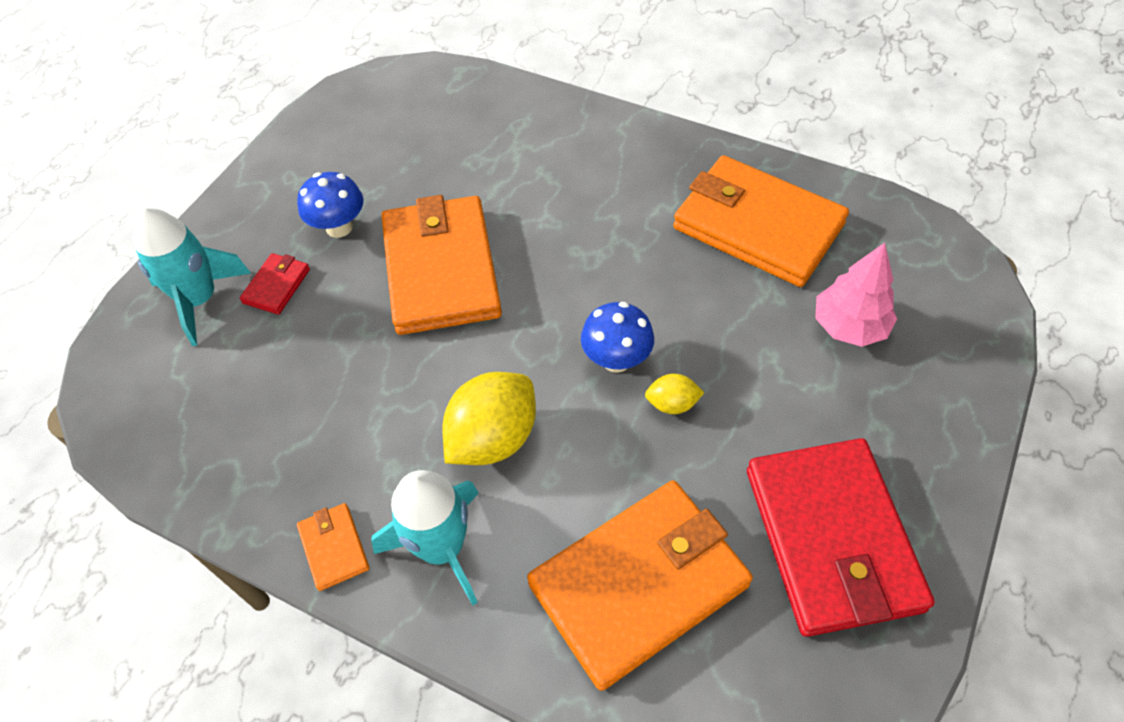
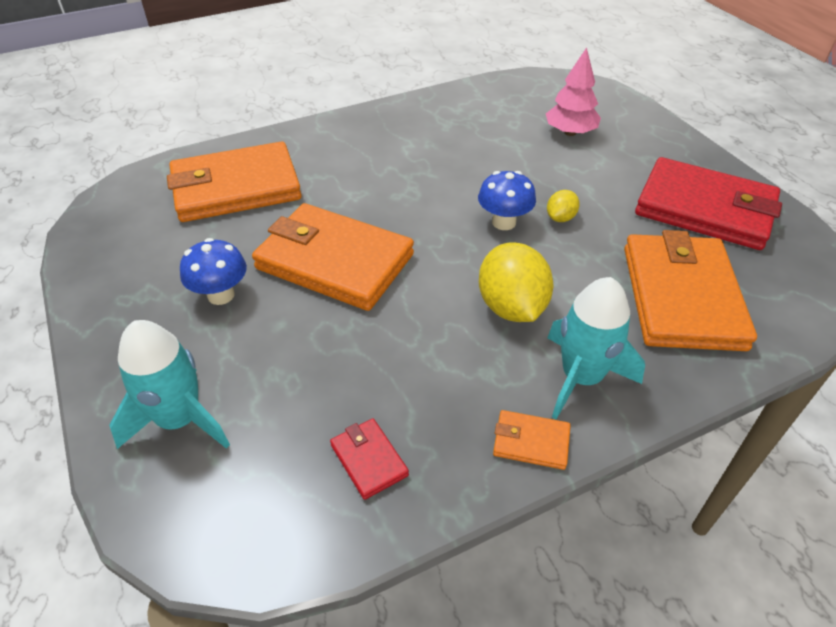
camera: 55 degrees left, 10 degrees down
red wallet [240,253,310,315] -> red wallet moved to [330,418,409,500]
orange wallet [673,155,849,287] -> orange wallet moved to [167,142,302,222]

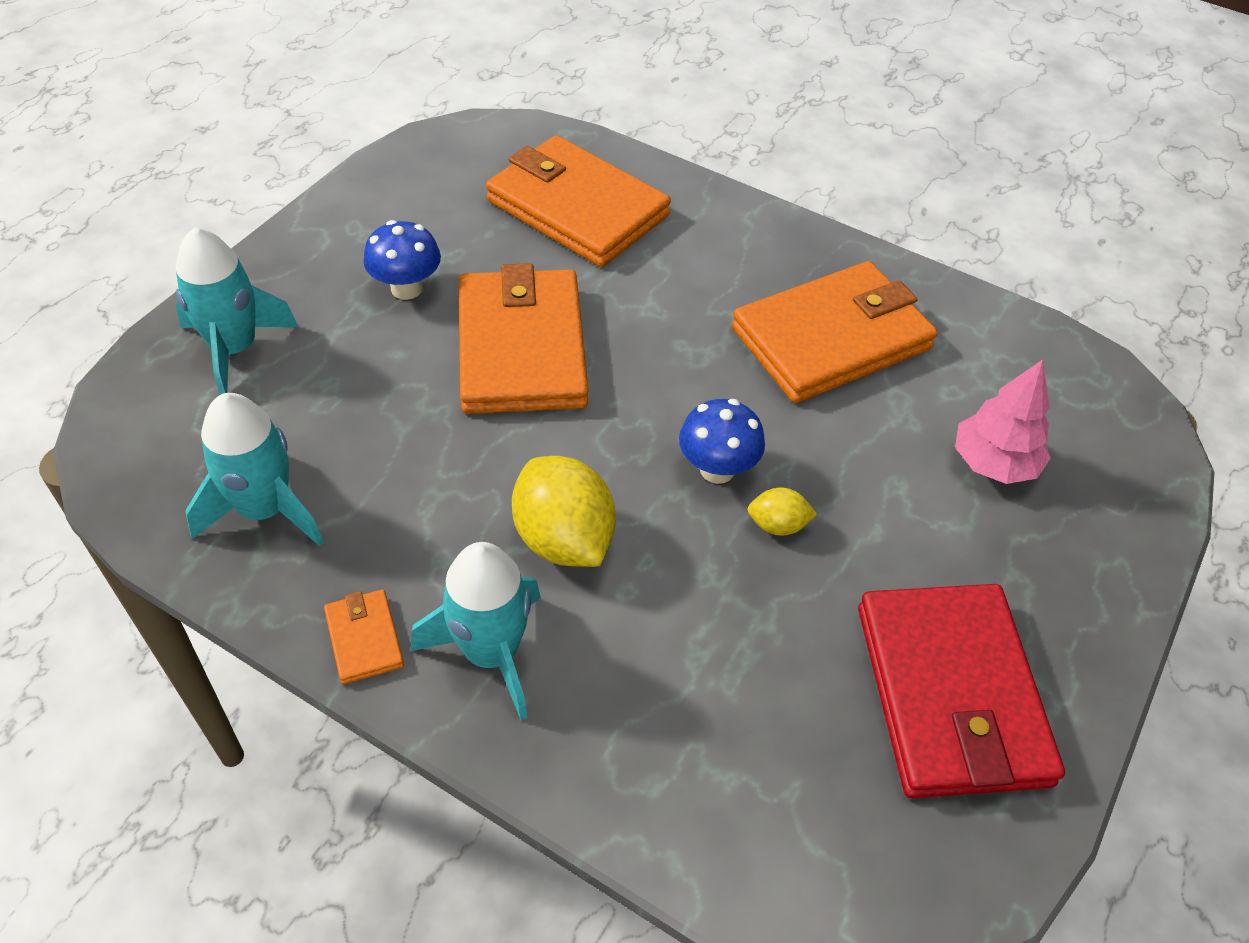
camera: 55 degrees right, 5 degrees up
red wallet [330,418,409,500] -> turquoise rocket [185,393,324,546]
yellow lemon [479,242,553,322] -> yellow lemon turned 75 degrees counterclockwise [512,456,616,567]
orange wallet [624,230,757,351] -> orange wallet moved to [732,261,938,403]

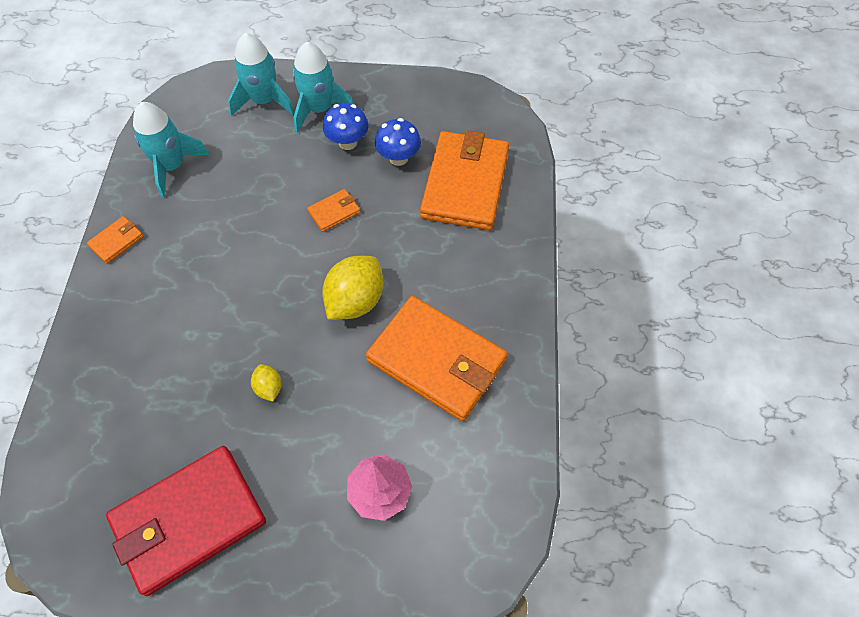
camera: 65 degrees right, 10 degrees up
turquoise rocket [411,542,541,721] -> turquoise rocket moved to [293,42,354,133]
orange wallet [459,263,588,414] -> orange wallet [307,189,360,232], size x0.42
yellow lemon [512,456,616,567] -> yellow lemon moved to [322,256,383,320]
blue mushroom [679,399,765,484] -> blue mushroom moved to [375,118,421,166]

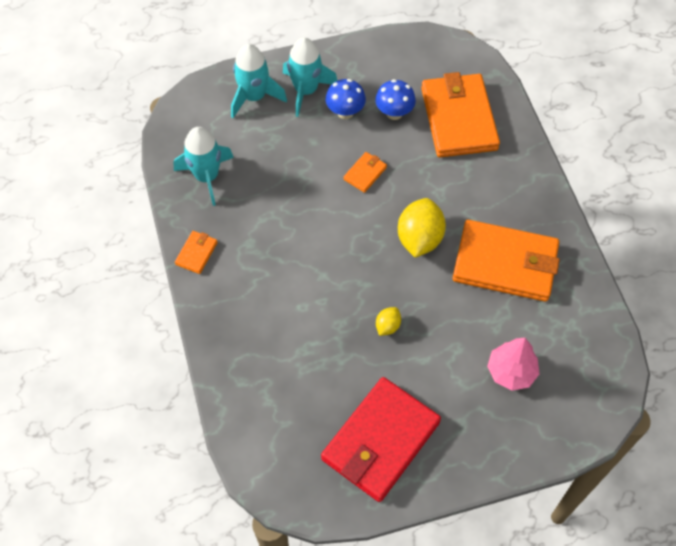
camera: 20 degrees left, 0 degrees up
yellow lemon [251,364,282,402] -> yellow lemon turned 75 degrees clockwise [376,307,401,336]

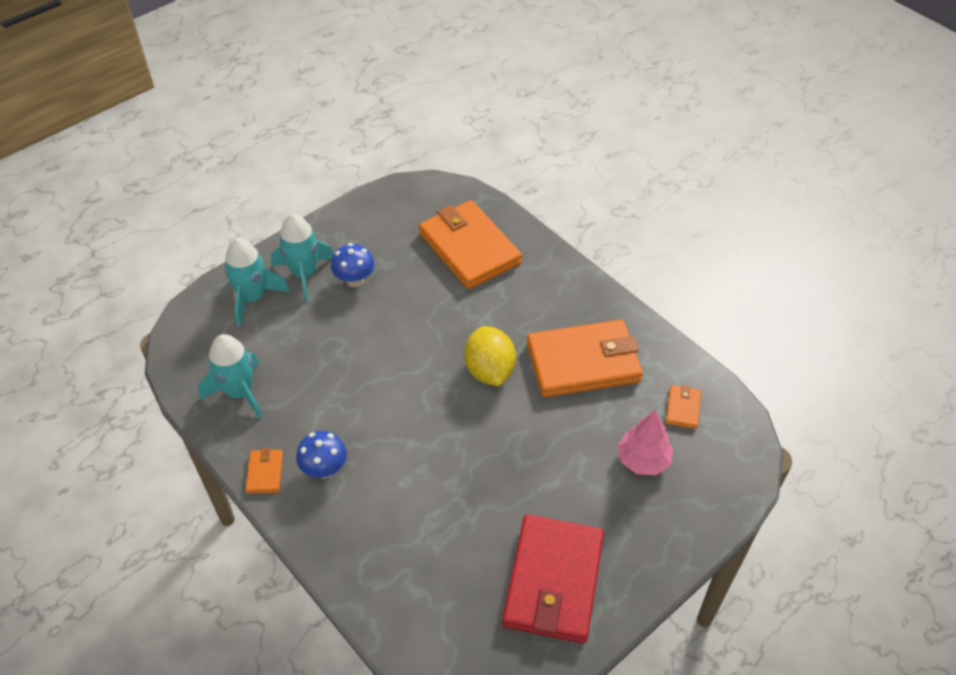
camera: 25 degrees left, 10 degrees down
orange wallet [344,152,387,193] -> orange wallet moved to [666,385,701,429]
blue mushroom [375,79,416,120] -> blue mushroom moved to [296,431,347,479]
yellow lemon [376,307,401,336] -> none

